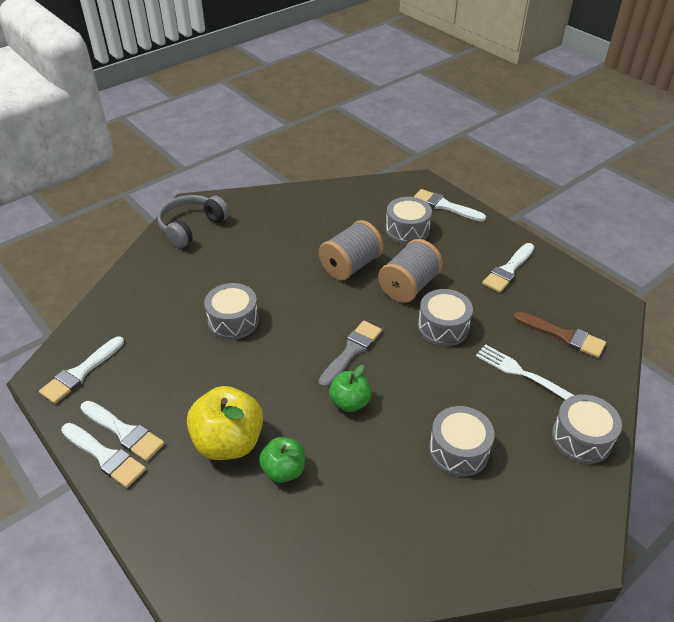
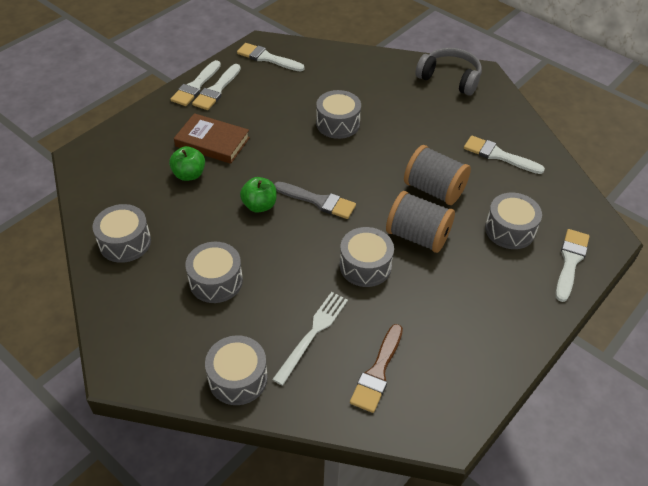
camera: 80 degrees right, 5 degrees up
yellow apple [187,386,263,460] -> brown book [174,113,250,164]
white brush [482,243,534,293] -> white brush moved to [464,136,545,174]
none -> grey drum [93,204,151,263]

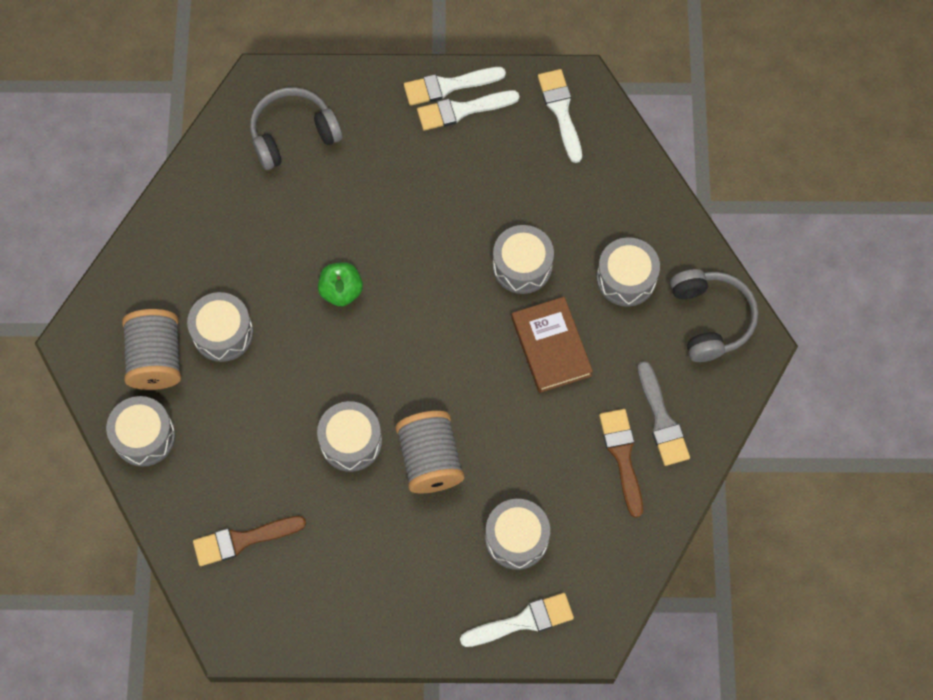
camera: 50 degrees right, 20 degrees up
grey drum [93,204,151,263] -> grey drum moved to [597,237,660,307]
green apple [169,146,205,181] -> none
brown book [174,113,250,164] -> brown book moved to [511,297,593,393]
white fork [272,292,348,385] -> none
grey brush [274,182,356,219] -> grey brush moved to [637,361,690,466]
grey spool [404,145,471,205] -> grey spool moved to [122,309,181,390]
white brush [464,136,545,174] -> brown brush [599,409,643,518]
none -> grey headphones [250,87,343,170]

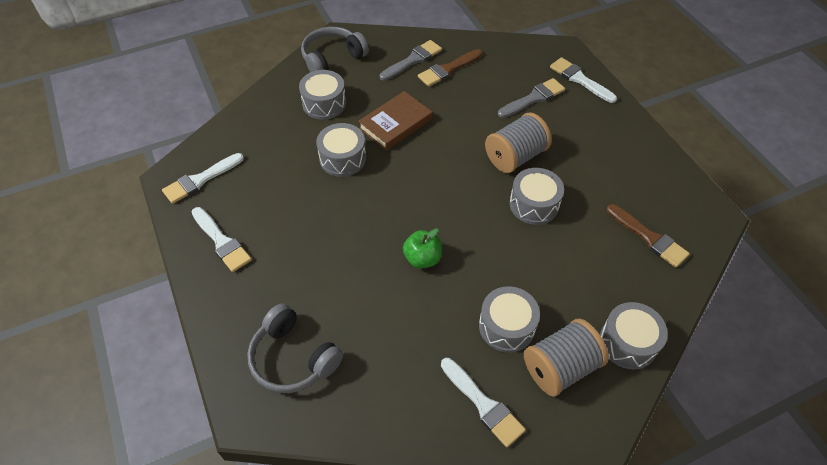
camera: 115 degrees left, 15 degrees down
white brush [404,67,506,106] -> white brush moved to [441,358,526,447]
grey drum [485,499,550,570] -> grey brush [498,78,565,118]

